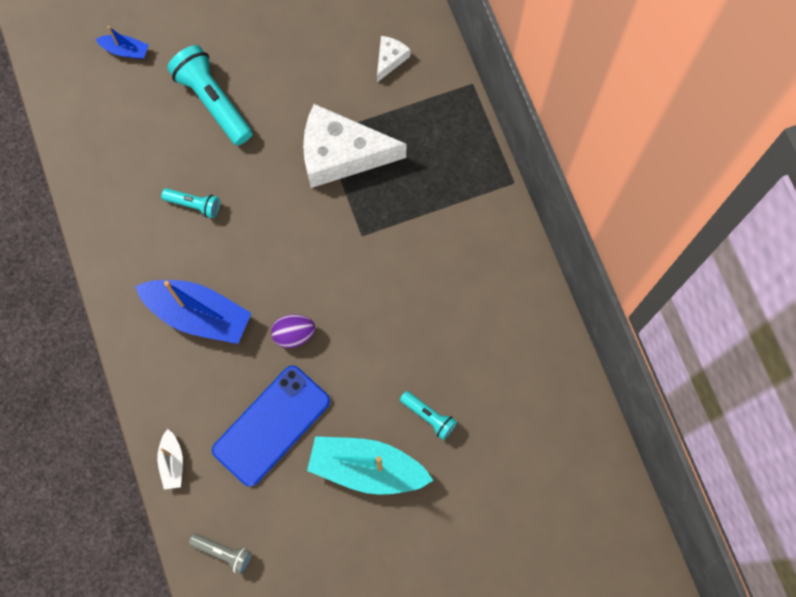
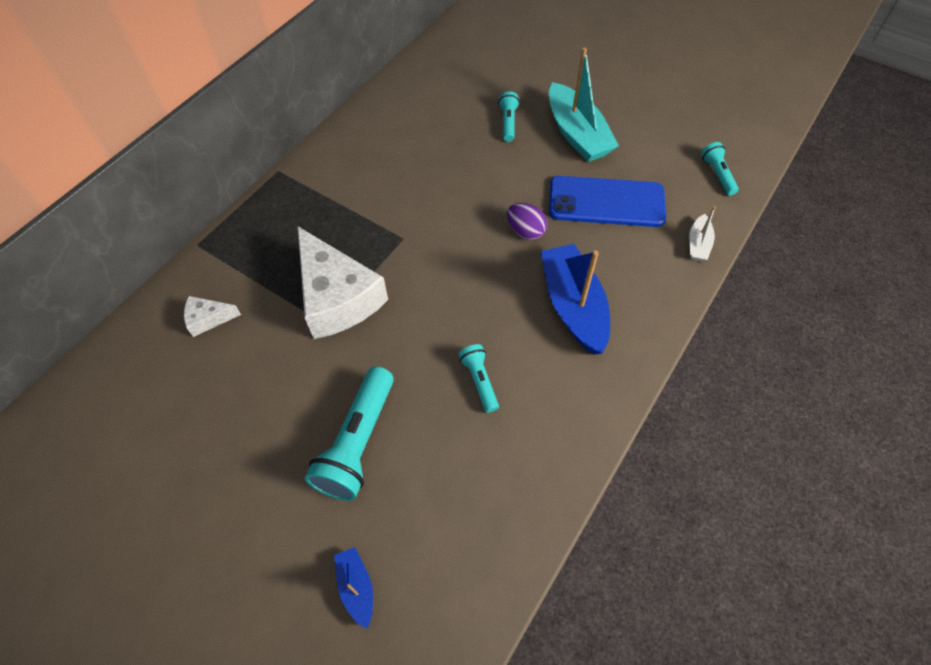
camera: 125 degrees left, 15 degrees down
white boat [157,429,183,489] -> white boat turned 150 degrees clockwise [689,206,716,261]
grey flashlight [189,533,252,574] -> turquoise flashlight [701,142,739,196]

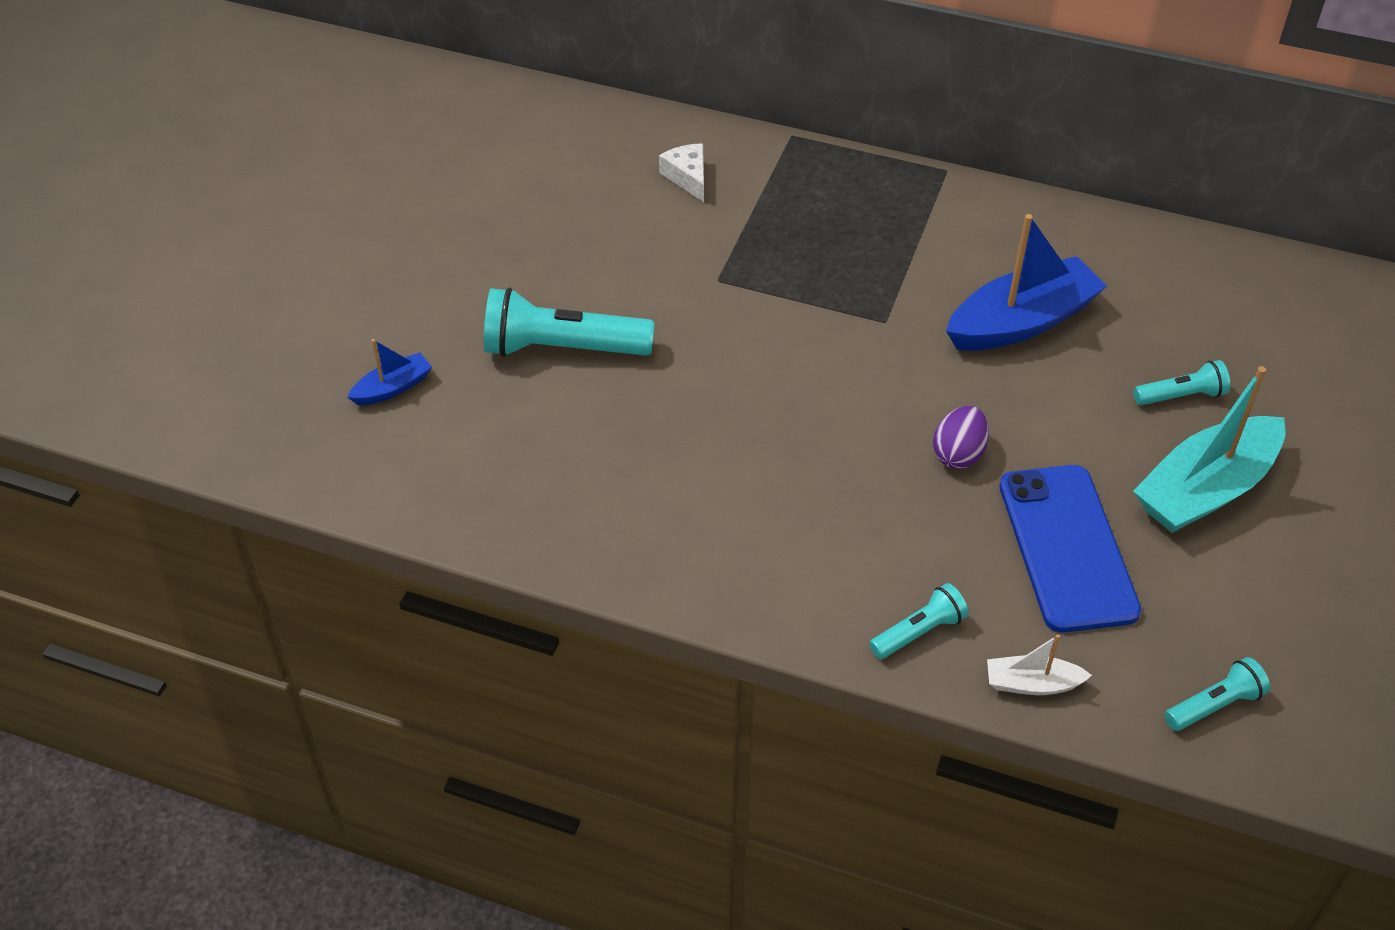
camera: 75 degrees right, 10 degrees down
white cheese [298,227,388,339] -> none
turquoise flashlight [459,344,499,413] -> turquoise flashlight moved to [869,583,969,659]
blue boat [541,244,610,355] -> blue boat moved to [946,214,1107,351]

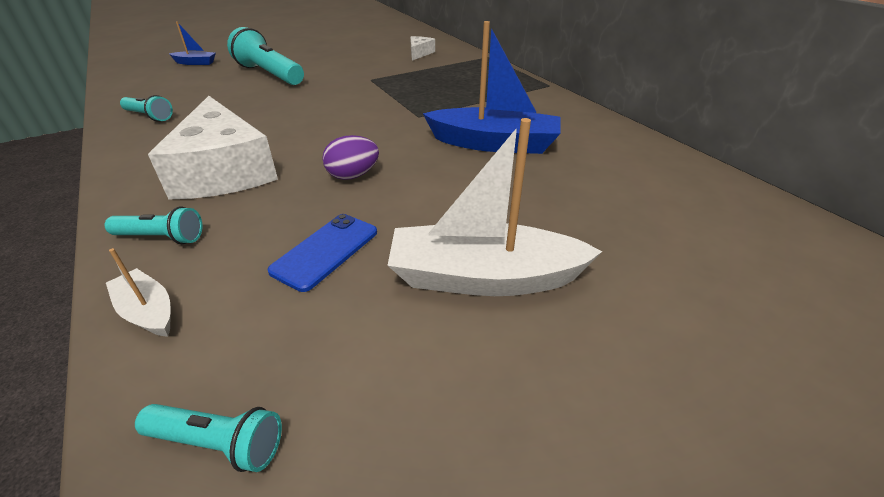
camera: 40 degrees right, 10 degrees down
blue phone [999,465,1141,633] -> blue phone [267,214,377,292], size x0.59
turquoise boat [1133,366,1285,533] -> white boat [387,118,603,296]
turquoise flashlight [1134,360,1230,405] -> turquoise flashlight moved to [120,95,173,122]
none -> white cheese [148,96,278,200]

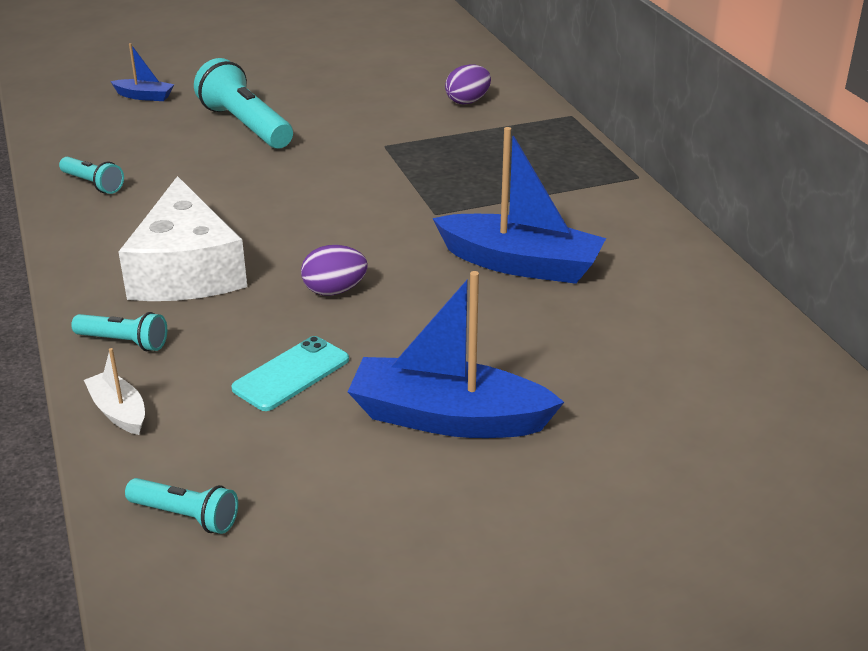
camera: 10 degrees right, 5 degrees down
blue phone [267,214,377,292] -> turquoise phone [231,336,349,411]
white boat [387,118,603,296] -> blue boat [348,271,564,438]
white cheese [410,36,435,60] -> purple egg [445,64,491,104]

